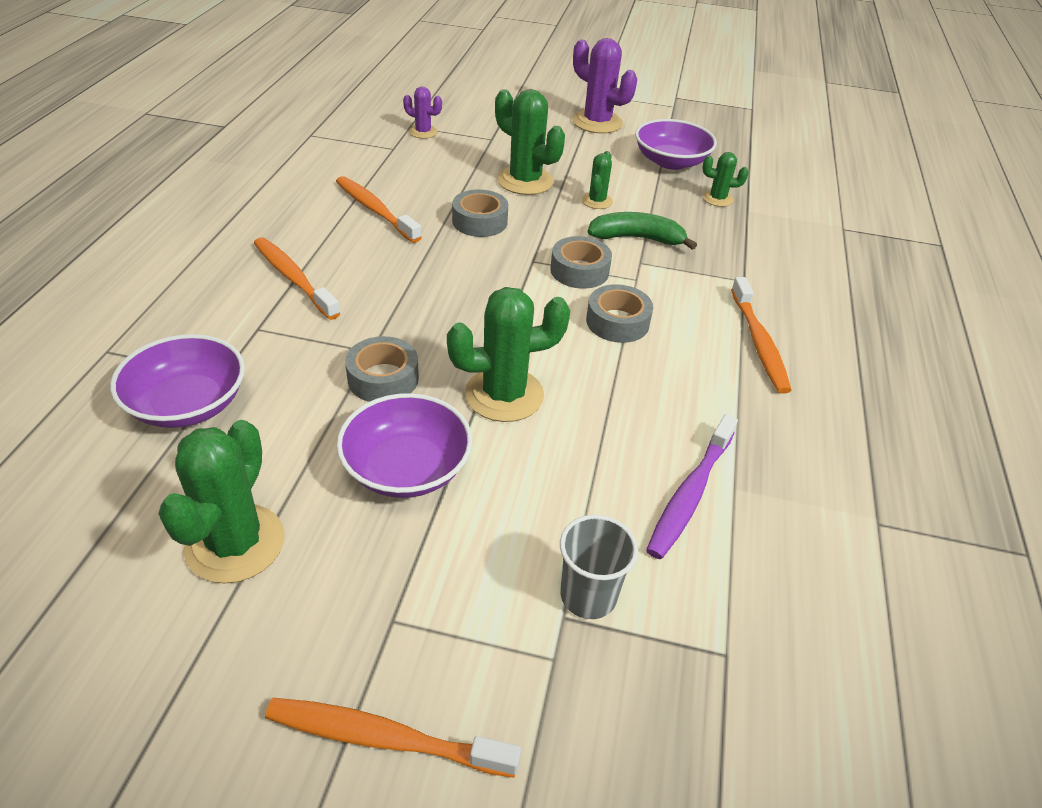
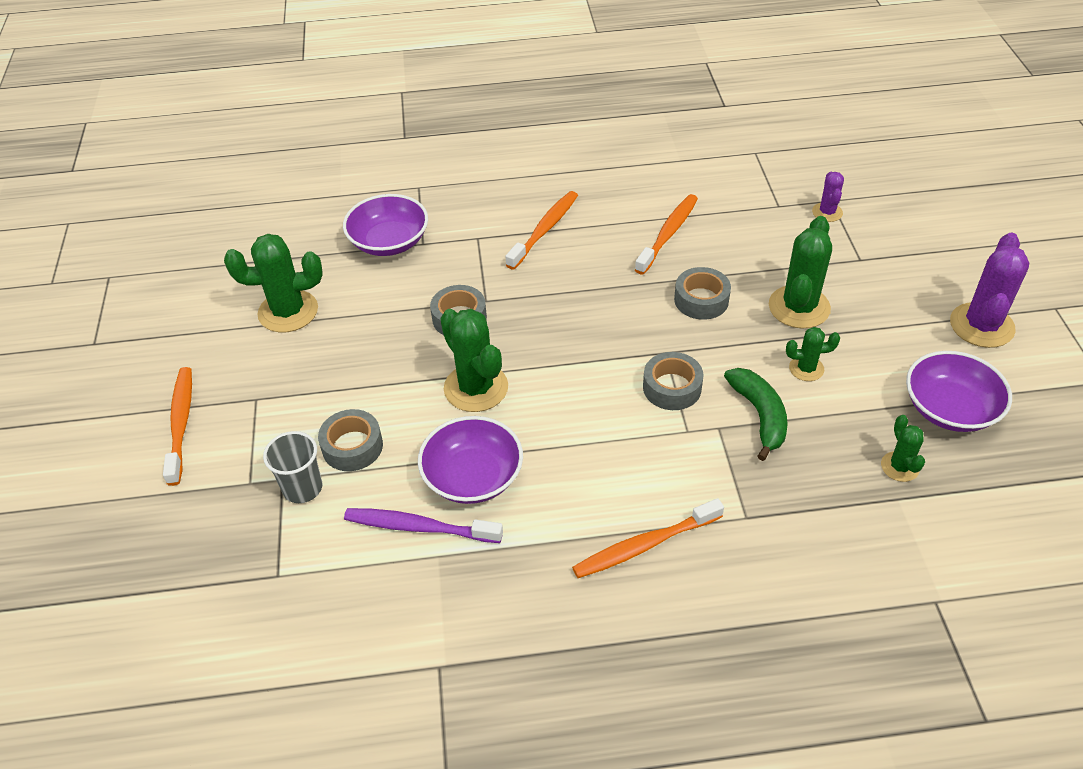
camera: 75 degrees right, 5 degrees up
purple bowl [337,393,472,498] -> purple bowl moved to [418,416,523,504]
grey tape [586,284,653,343] -> grey tape moved to [318,409,383,471]

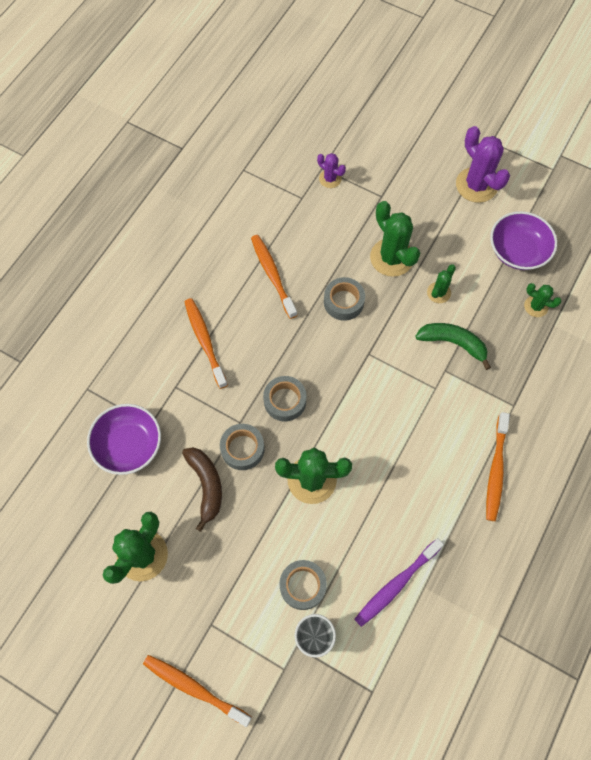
camera: 55 degrees left, 20 degrees up
purple bowl [418,416,523,504] -> none
grey tape [643,352,704,410] -> grey tape moved to [263,376,306,421]
none -> brown banana [182,447,222,532]

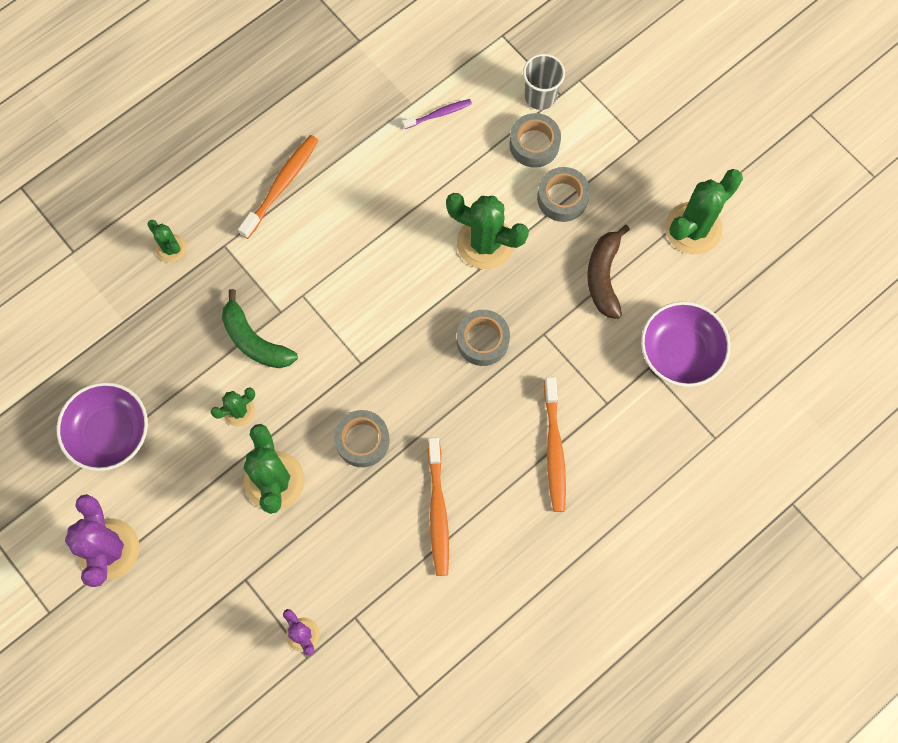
camera: 160 degrees left, 5 degrees up
orange toothbrush [143,655,251,727] -> none
grey tape [220,424,265,470] -> grey tape moved to [537,167,590,222]
purple toothbrush [355,538,444,627] -> purple toothbrush [402,99,472,129], size x0.59
green cactus [524,283,561,317] -> green cactus moved to [147,220,187,263]

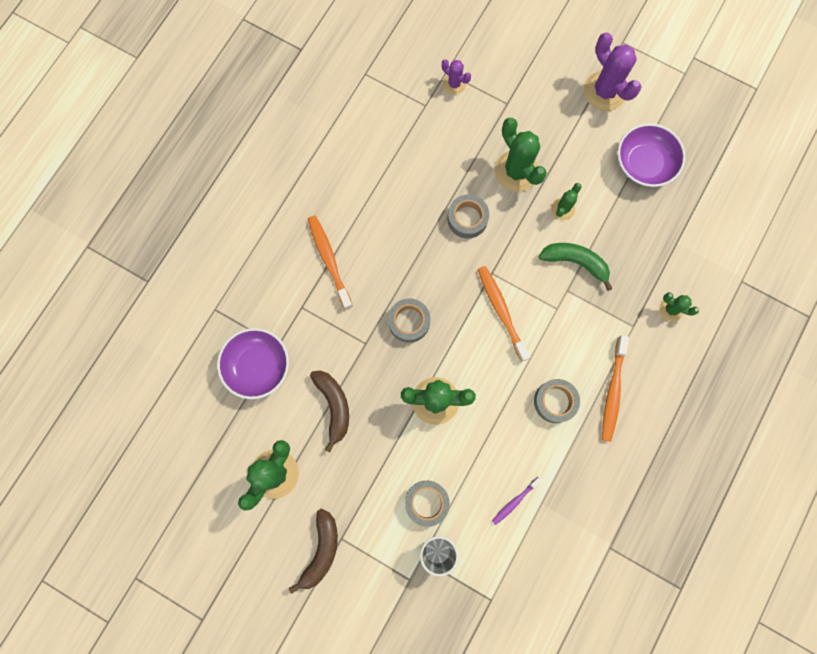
camera: 160 degrees right, 5 degrees up
orange toothbrush [428,437,449,576] -> orange toothbrush moved to [478,266,530,362]
grey tape [537,167,590,222] -> grey tape moved to [534,379,580,423]
none -> brown banana [289,509,338,594]

